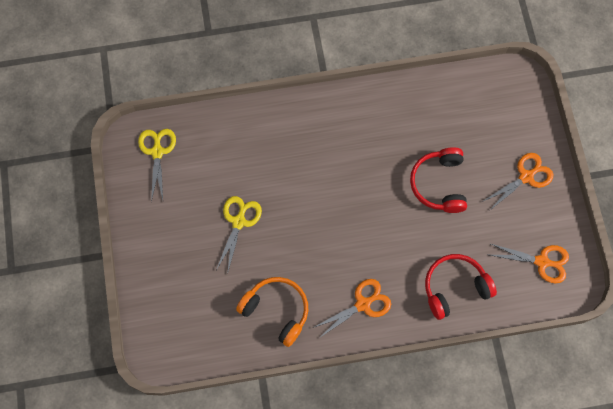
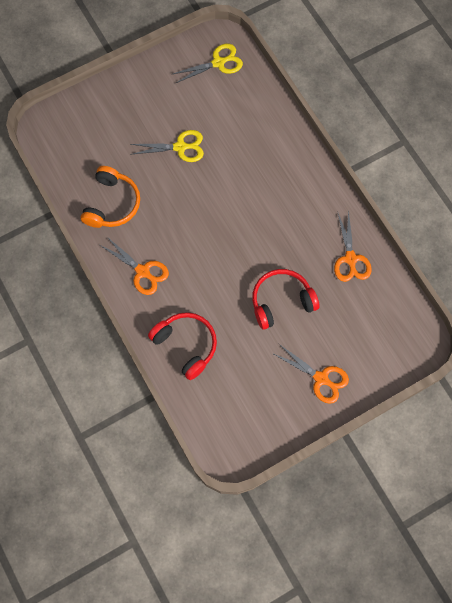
camera: 70 degrees right, 0 degrees up
orange scissors [489,243,569,283] -> orange scissors moved to [334,210,372,282]

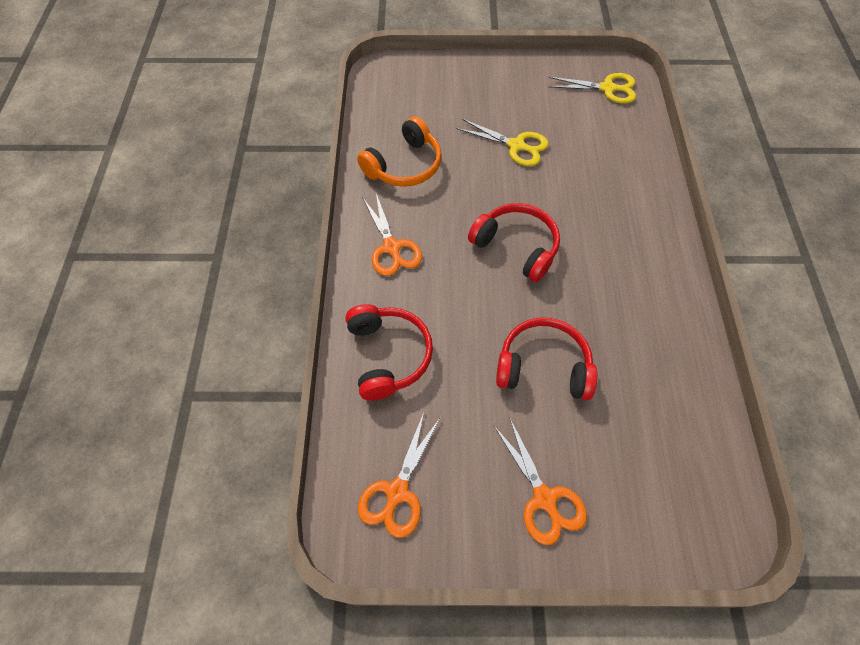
camera: 30 degrees right, 10 degrees down
orange scissors [334,210,372,282] -> orange scissors moved to [358,413,440,538]
none -> red headphones [468,203,560,282]

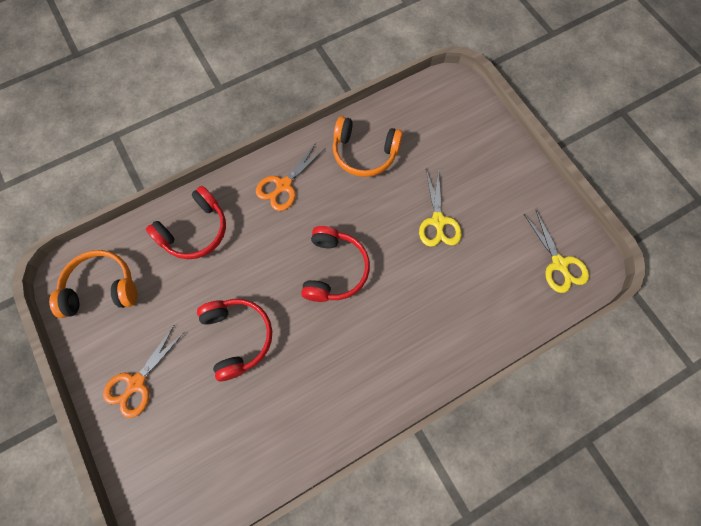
camera: 60 degrees right, 10 degrees up
orange scissors [358,413,440,538] -> orange headphones [49,250,137,318]

